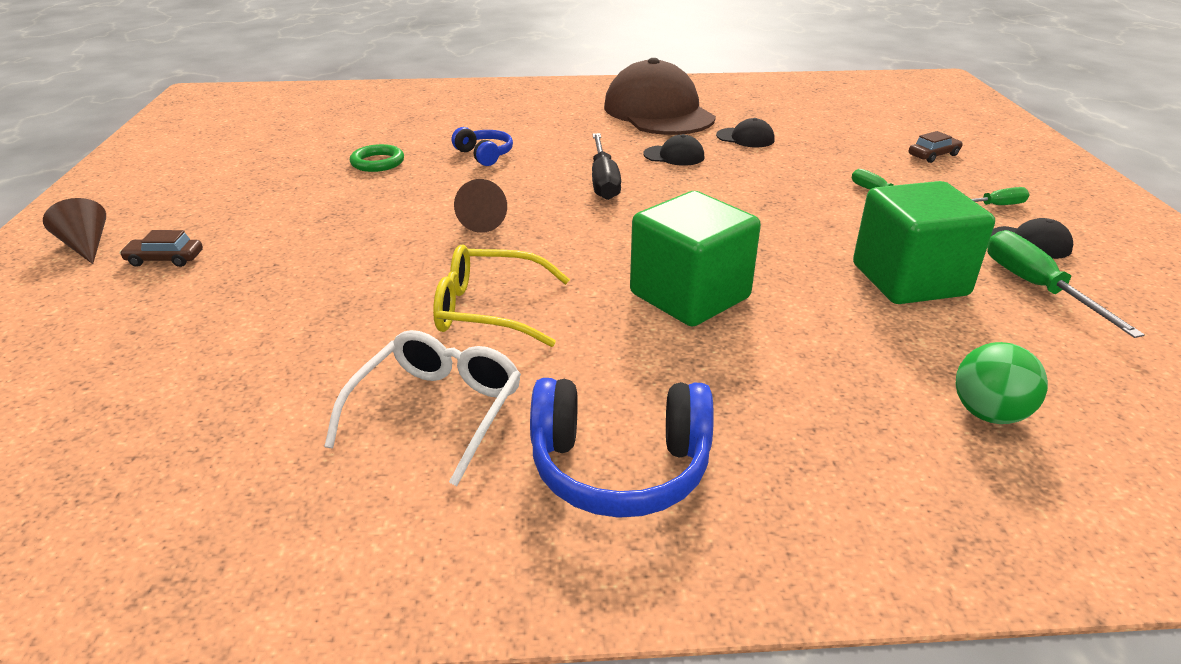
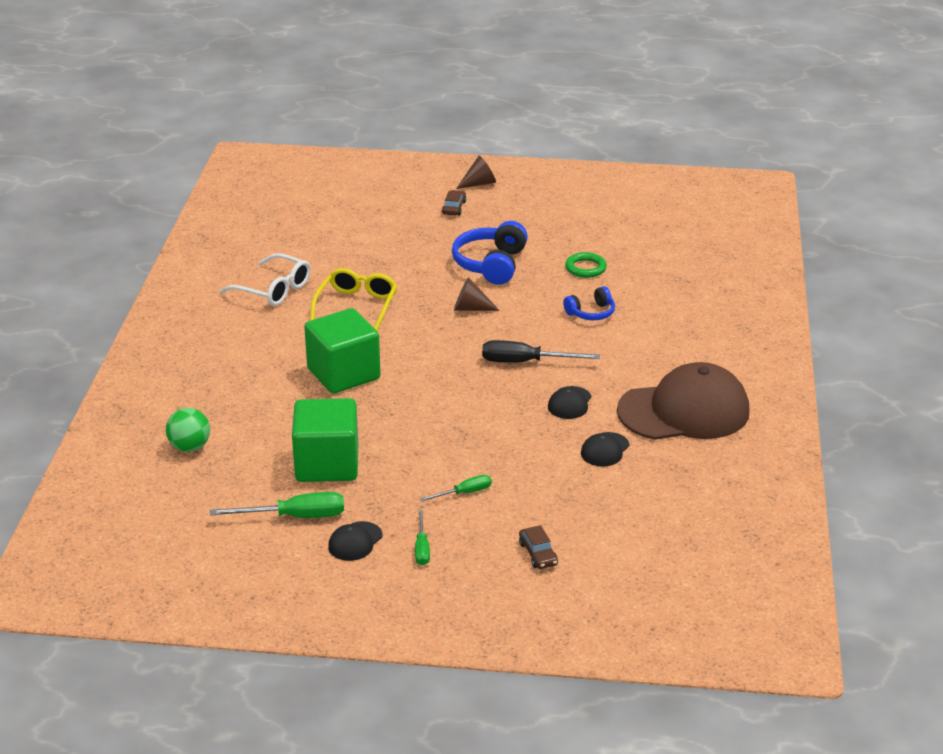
camera: 100 degrees right, 0 degrees up
blue headphones [530,378,714,518] -> blue headphones moved to [452,221,528,285]

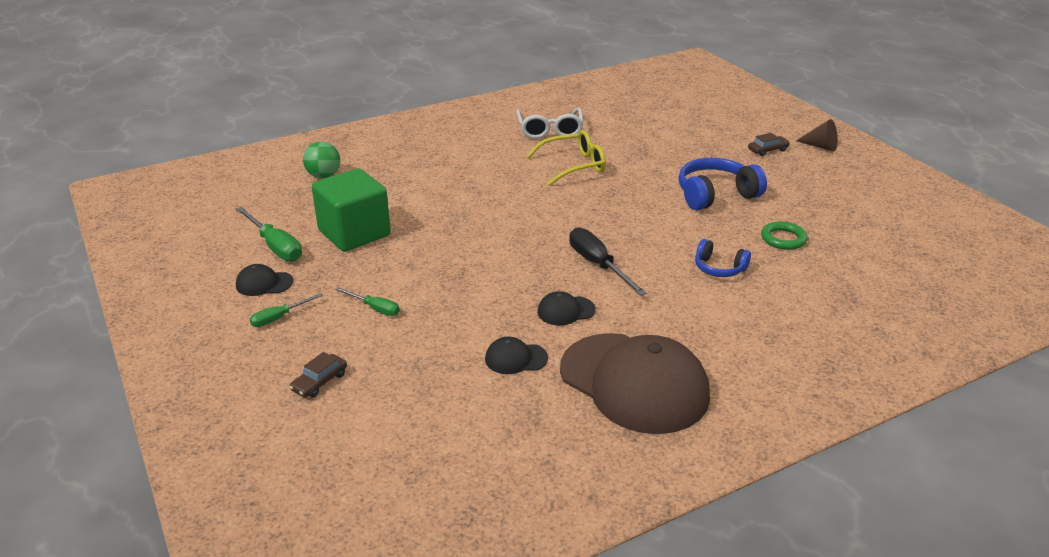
camera: 55 degrees right, 0 degrees up
green cube [304,308,381,394] -> none
brown cone [454,277,500,311] -> none

